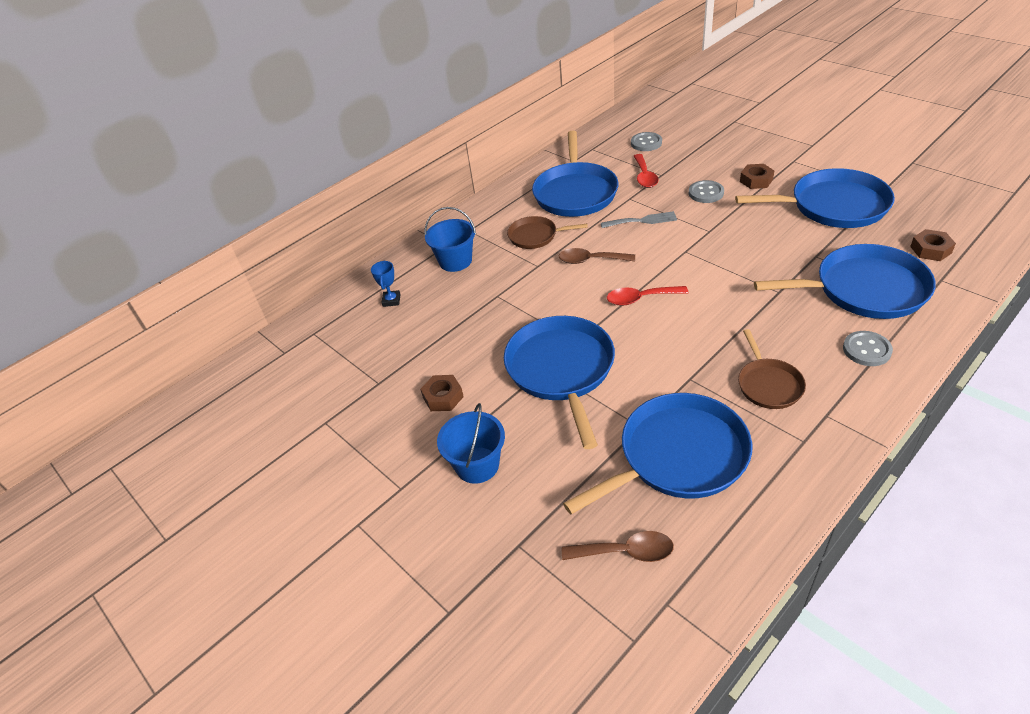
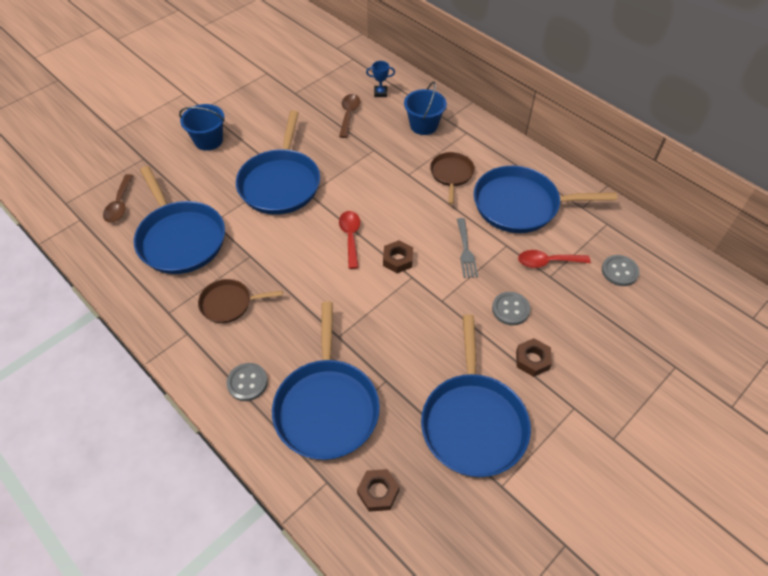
camera: 85 degrees right, 10 degrees up
brown nut [420,375,464,411] -> brown nut moved to [383,240,413,273]
blue pan [504,316,615,449] -> blue pan turned 105 degrees clockwise [236,110,320,215]
brown spoon [559,248,635,264] -> brown spoon moved to [339,94,360,138]

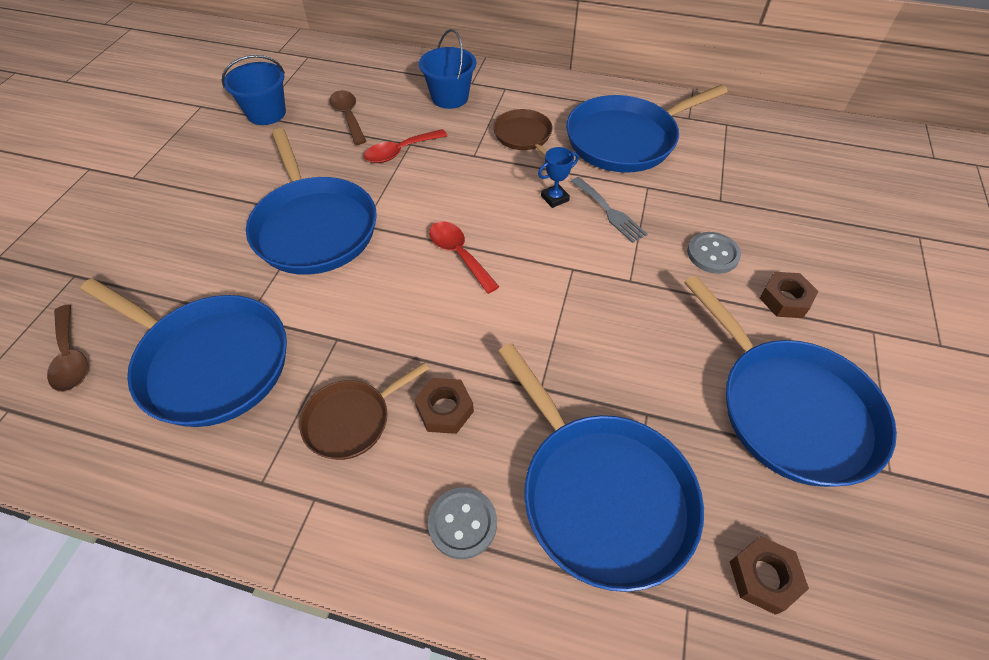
camera: 30 degrees left, 0 degrees up
blue bucket [179,104,225,151] -> blue bucket moved to [221,55,286,125]
blue trophy [366,61,395,97] -> blue trophy moved to [538,147,579,208]
brown nut [383,240,413,273] -> brown nut moved to [414,378,474,434]
red spoon [518,250,591,268] -> red spoon moved to [364,129,447,163]
grey button [602,255,639,286] -> none

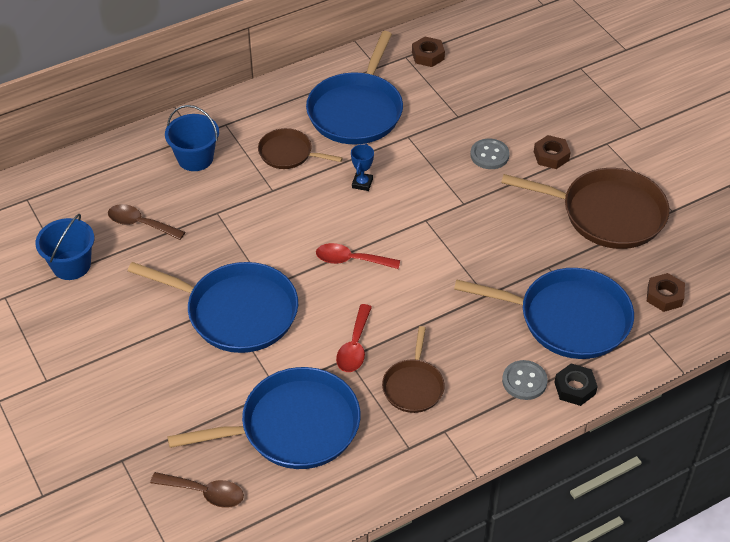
camera: 45 degrees left, 5 degrees down
red spoon [364,129,447,163] -> red spoon moved to [336,304,372,372]
brown nut [414,378,474,434] -> brown nut moved to [412,37,445,67]
grey fork [571,177,648,243] -> none
blue pan [684,275,897,487] -> brown pan [501,168,670,249]
none -> black nut [554,363,598,406]

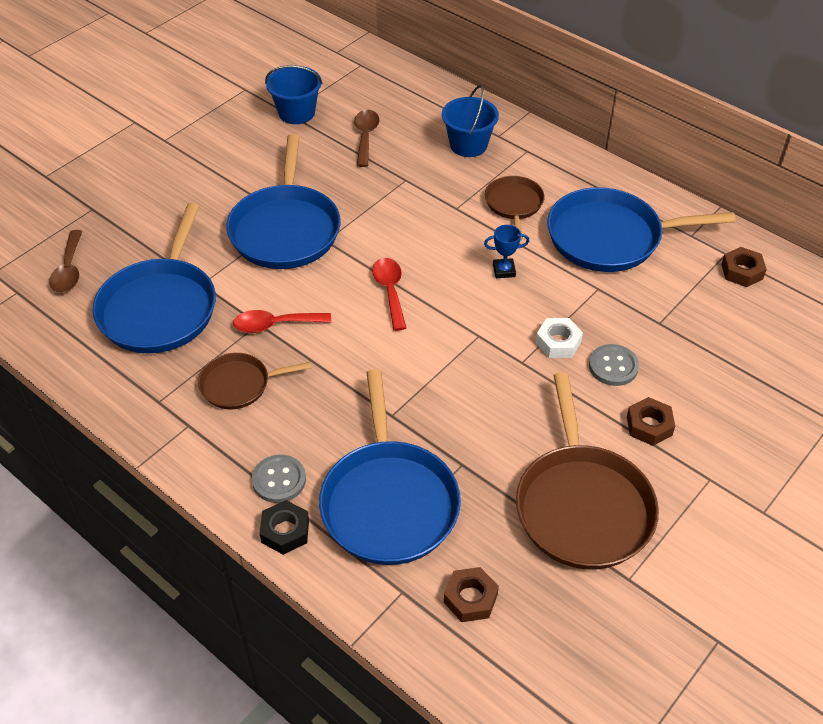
camera: 70 degrees right, 0 degrees up
blue pan [167,367,360,469] -> blue pan turned 45 degrees clockwise [92,203,216,353]
none -> white nut [536,318,583,358]

